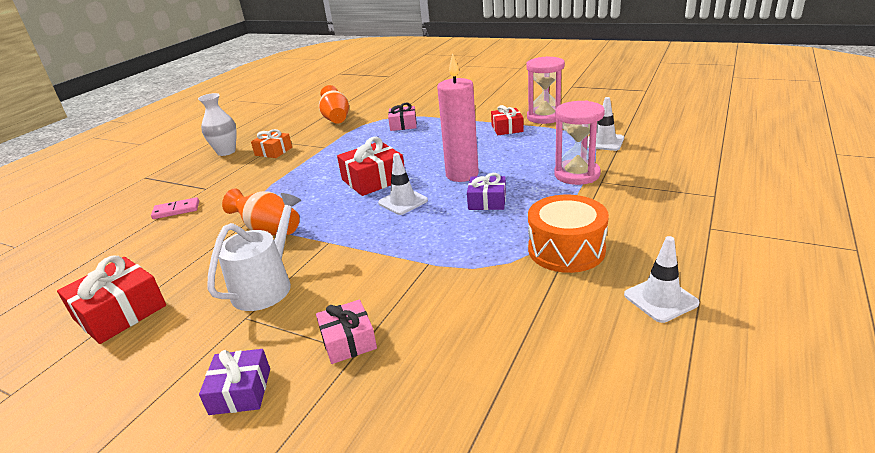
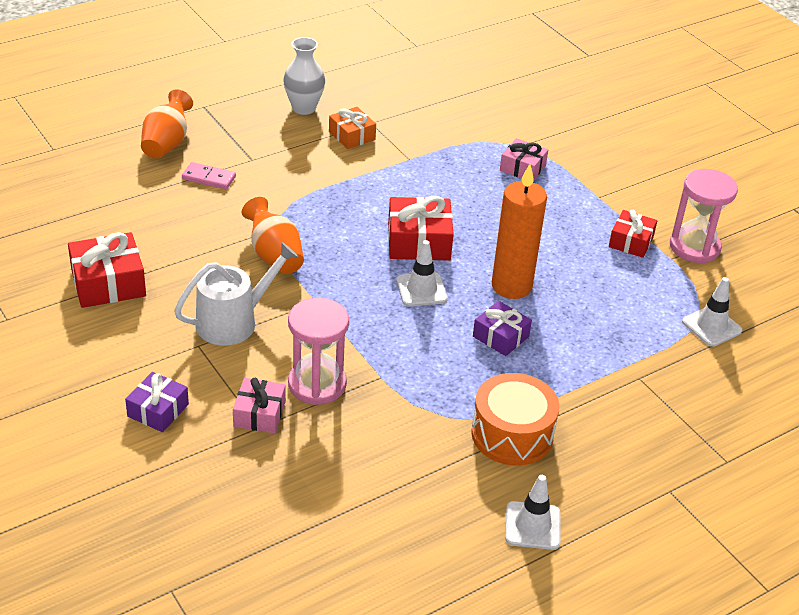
camera: 25 degrees right, 10 degrees up
orange vase [319,85,349,124] -> orange vase moved to [141,89,193,159]
pink candle [437,53,479,182] -> orange candle [492,164,547,299]
pink hourglass [554,101,605,185] -> pink hourglass moved to [288,298,349,405]

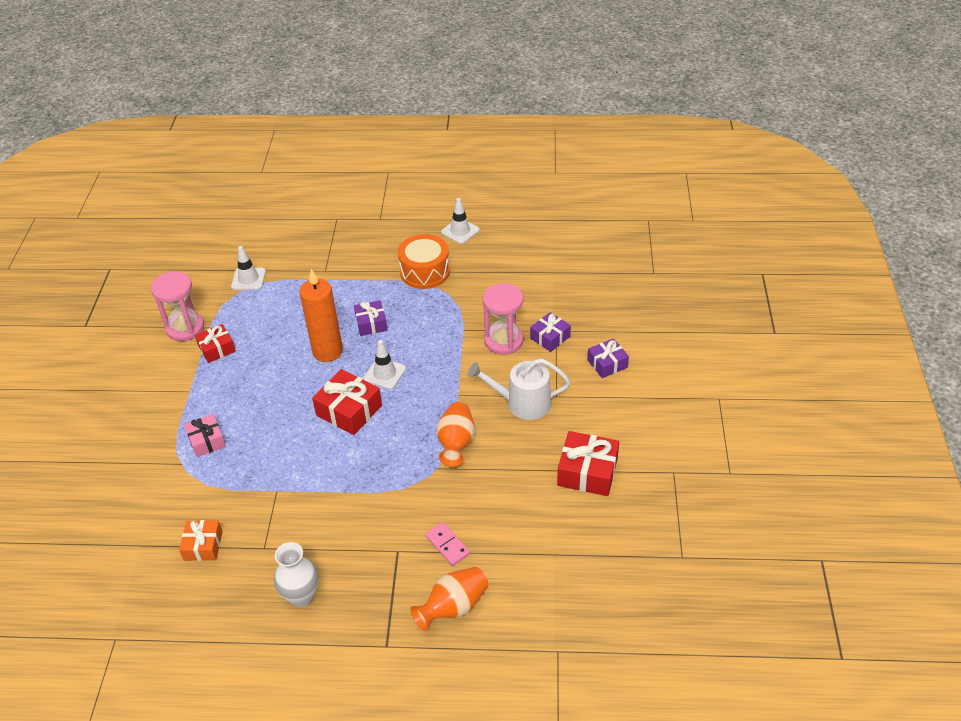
camera: 140 degrees left, 5 degrees up
pink gift [233,378,286,433] -> purple gift [530,312,571,352]
orange gift [329,107,376,149] -> orange gift moved to [179,520,223,561]

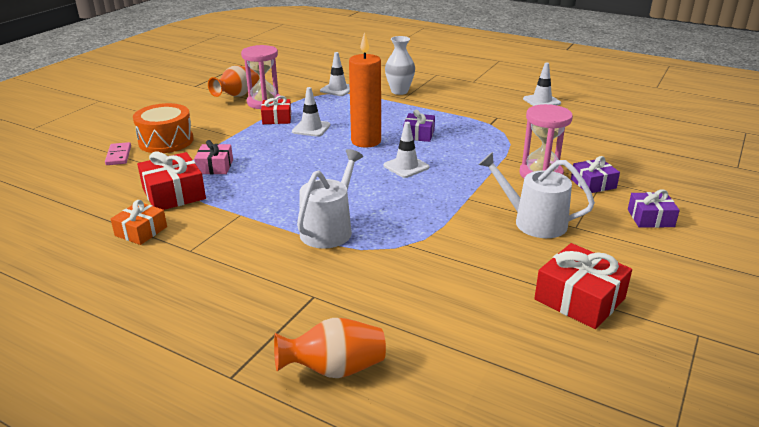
camera: 25 degrees right, 15 degrees down
white vase [274,542,318,607] -> white vase moved to [385,36,415,95]
red gift [312,369,382,435] -> red gift moved to [137,152,206,210]
orange drum [398,234,450,289] -> orange drum moved to [133,103,194,153]
pink domino [425,522,470,566] -> pink domino moved to [105,142,131,165]
orange vase [436,402,475,467] -> orange vase moved to [208,66,259,97]
none -> white traffic cone [292,87,331,137]
none -> white watering can [297,149,363,249]

